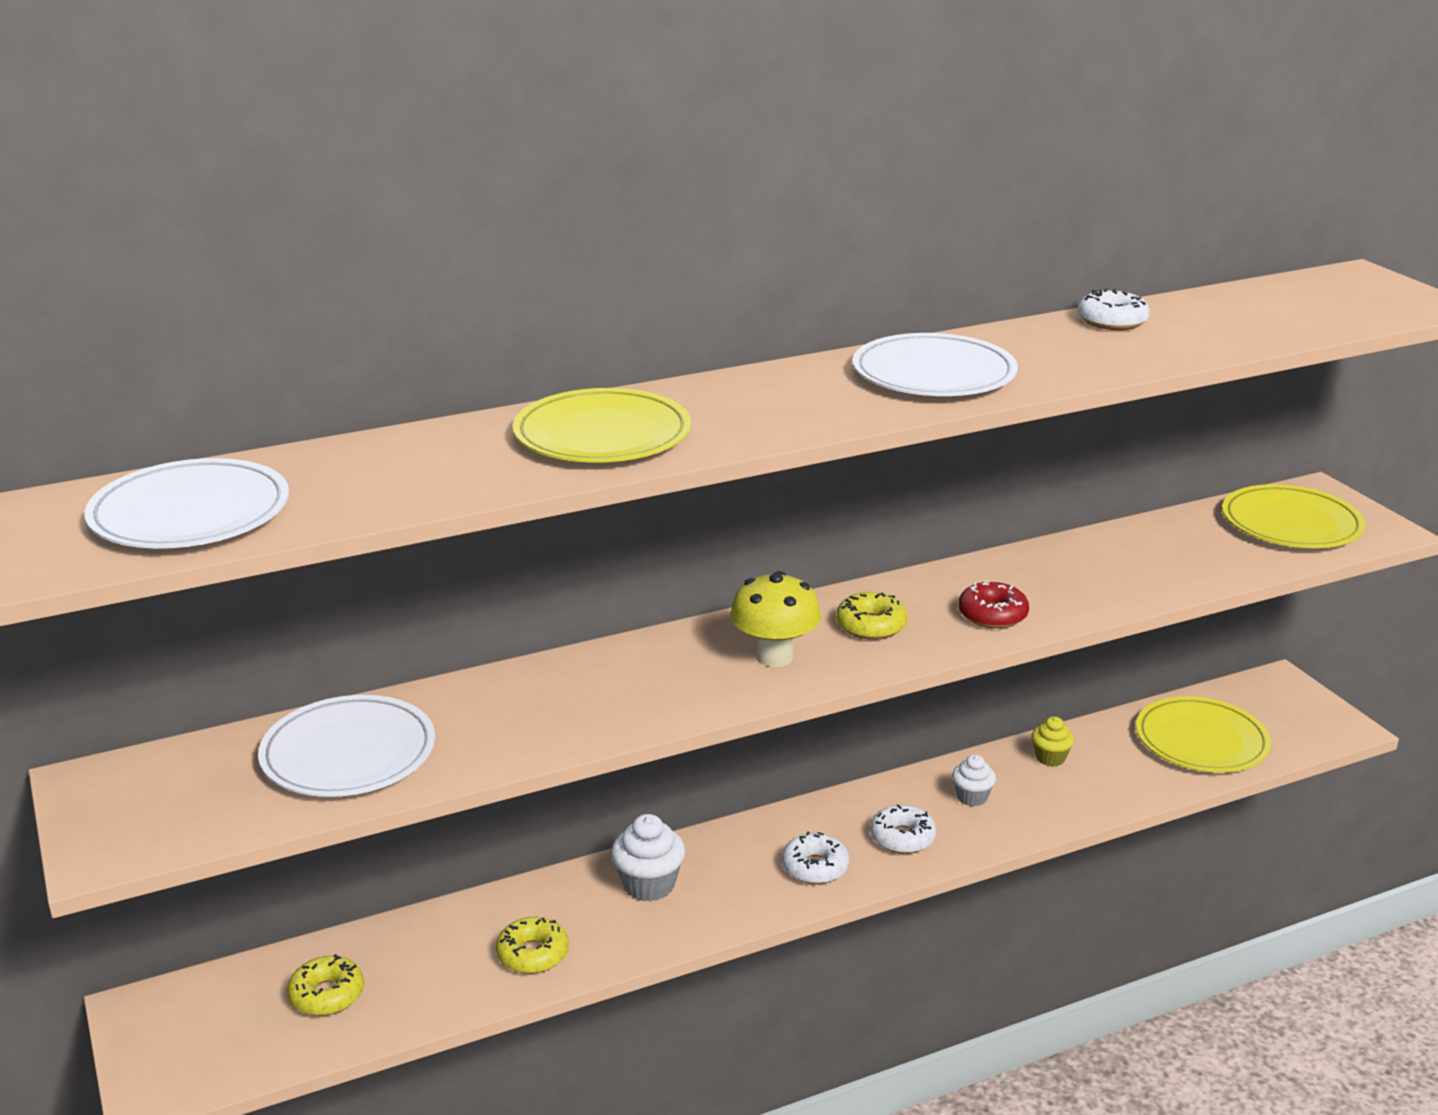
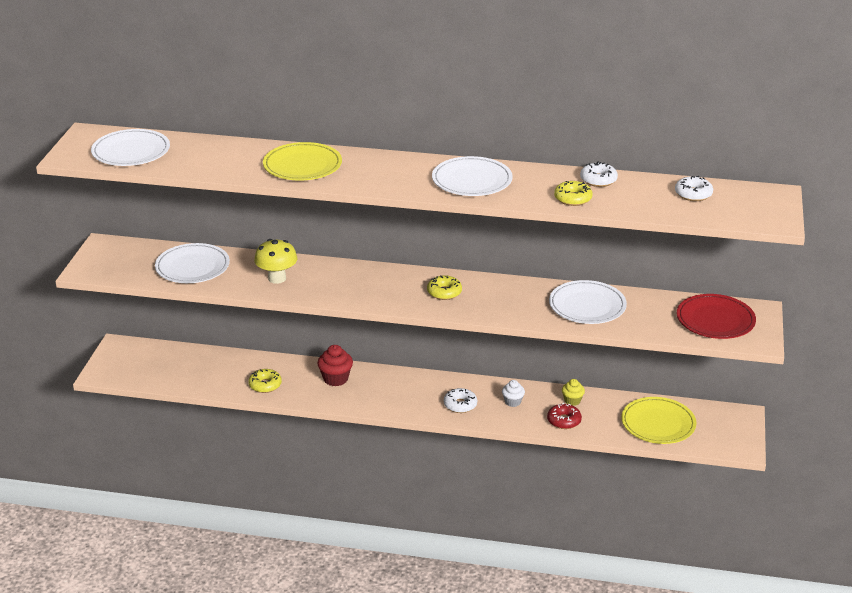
camera: 35 degrees right, 5 degrees up
yellow donut [287,954,364,1016] -> yellow donut moved to [554,181,592,206]
white cupcake [611,814,685,902] -> red cupcake [317,345,353,386]
yellow mushroom [730,571,821,667] -> yellow mushroom moved to [254,239,297,284]
white donut [782,832,849,884] -> white donut moved to [675,176,713,201]
red donut [958,581,1029,629] -> red donut moved to [547,403,582,429]
yellow plate [1222,484,1365,548] -> red plate [677,294,756,339]
none -> white plate [549,280,627,324]

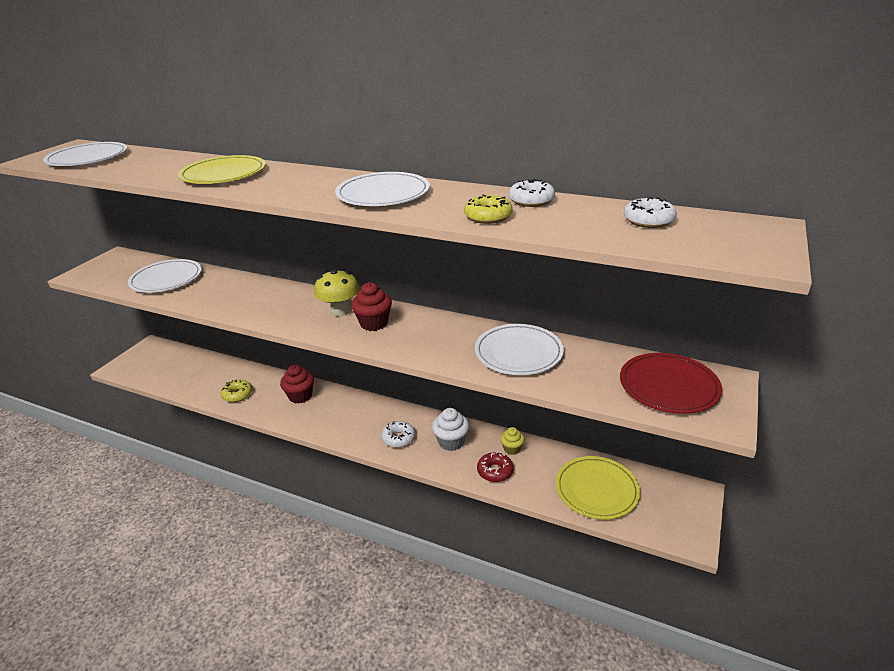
camera: 15 degrees right, 0 degrees up
yellow mushroom [254,239,297,284] -> yellow mushroom moved to [314,269,360,316]
yellow donut [427,275,462,300] -> red cupcake [351,282,392,331]
white cupcake [502,380,525,407] -> white cupcake [432,408,469,451], size x1.57

